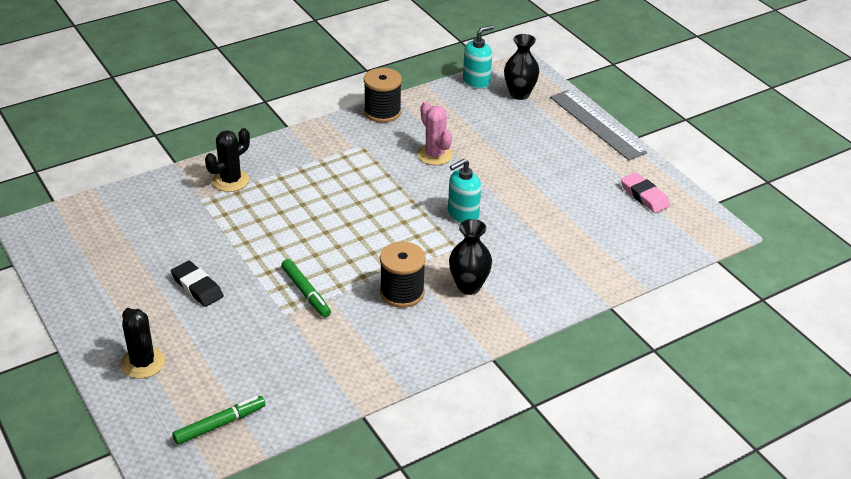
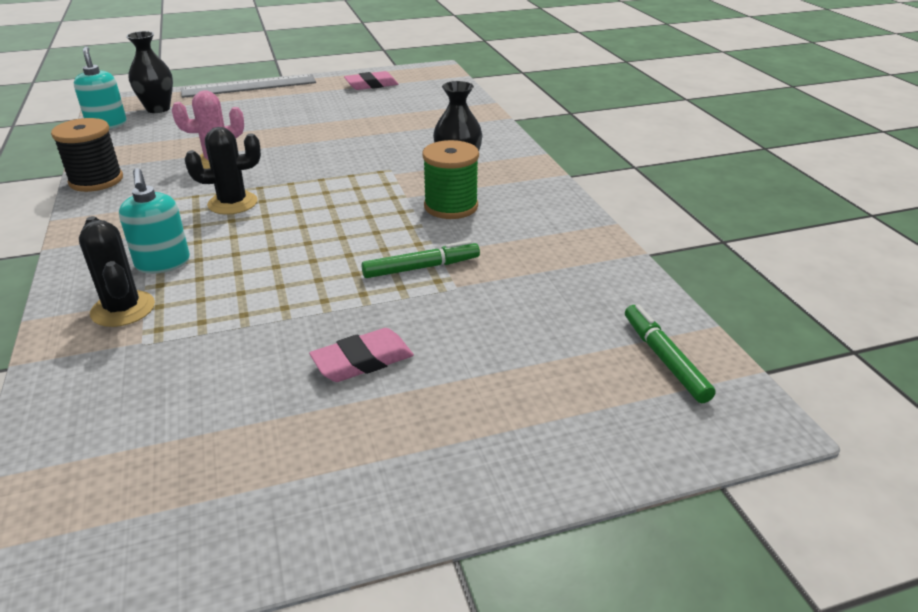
camera: 75 degrees left, 5 degrees down
black cactus [121,308,165,379] -> black cactus moved to [185,127,261,215]
black eraser [171,261,224,307] -> pink eraser [309,328,414,382]
black spool [380,242,426,308] -> green spool [422,140,479,219]
turquoise soap dispenser [448,158,481,223] -> turquoise soap dispenser moved to [119,168,190,274]

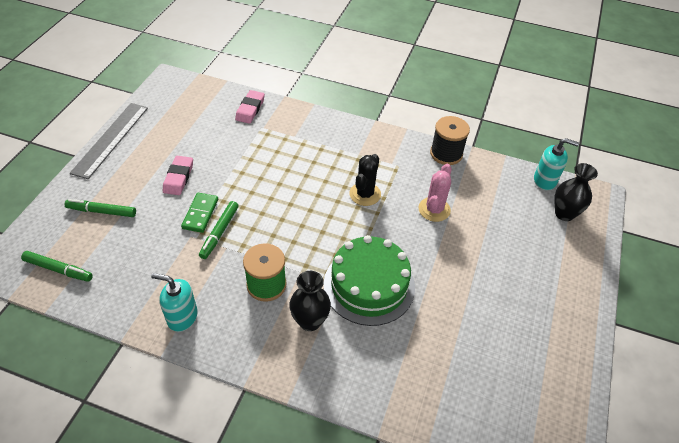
camera: 125 degrees right, 15 degrees up
black cactus [79,216,155,327] -> none
turquoise soap dispenser [119,168,190,274] -> turquoise soap dispenser moved to [151,273,198,332]
grey ruler [181,74,316,98] -> grey ruler moved to [70,103,148,179]
pink eraser [344,71,398,90] -> pink eraser moved to [235,90,265,124]
none -> green marker [65,199,136,217]
none -> green domino [181,193,218,233]
none -> green cake [324,235,415,326]

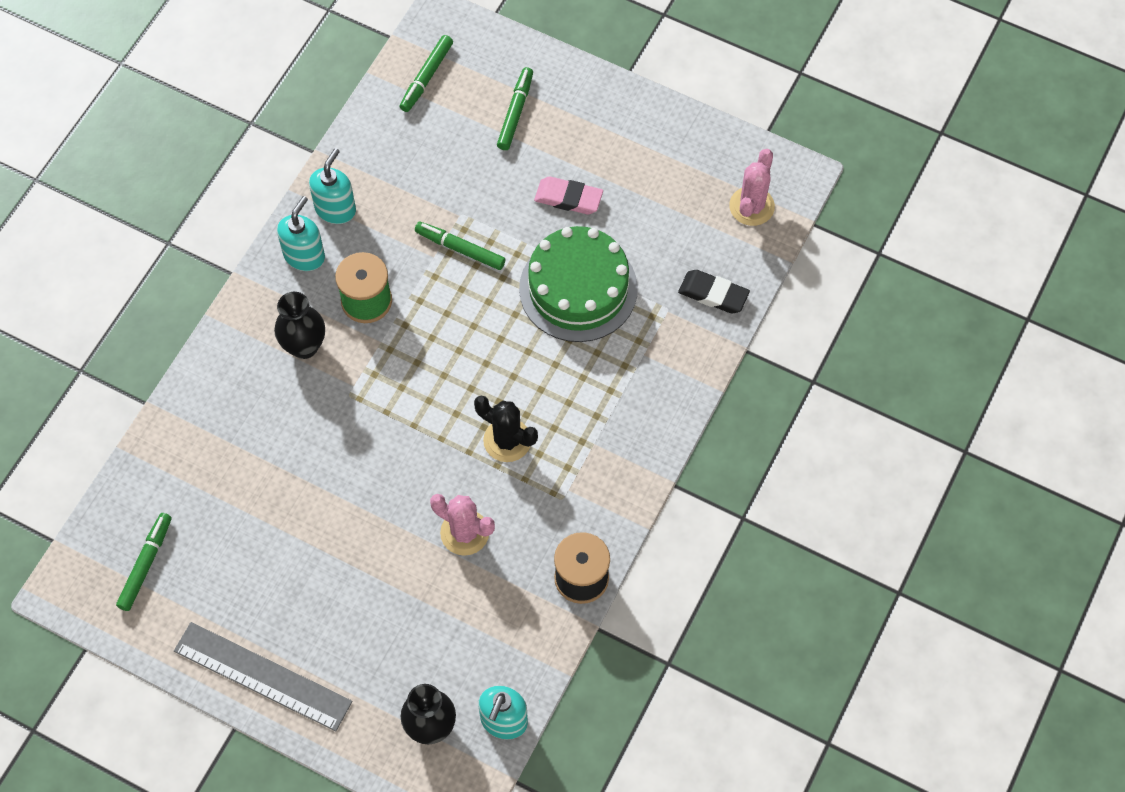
camera: 100 degrees right, 15 degrees up
grey ruler [70,103,148,179] -> grey ruler moved to [174,622,353,731]
green domino [181,193,218,233] -> none
pink eraser [235,90,265,124] -> black eraser [678,270,750,314]
green cake [324,235,415,326] -> green cake moved to [519,226,638,342]
none -> green marker [116,513,171,611]
none -> turquoise soap dispenser [277,196,325,271]
none -> pink cactus [729,149,775,226]

